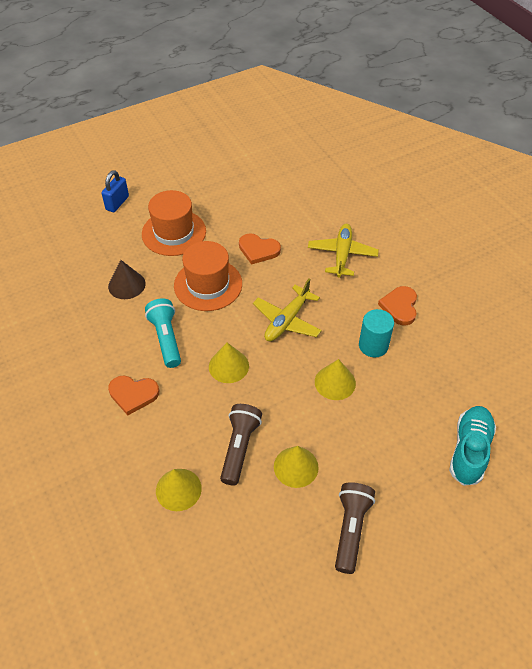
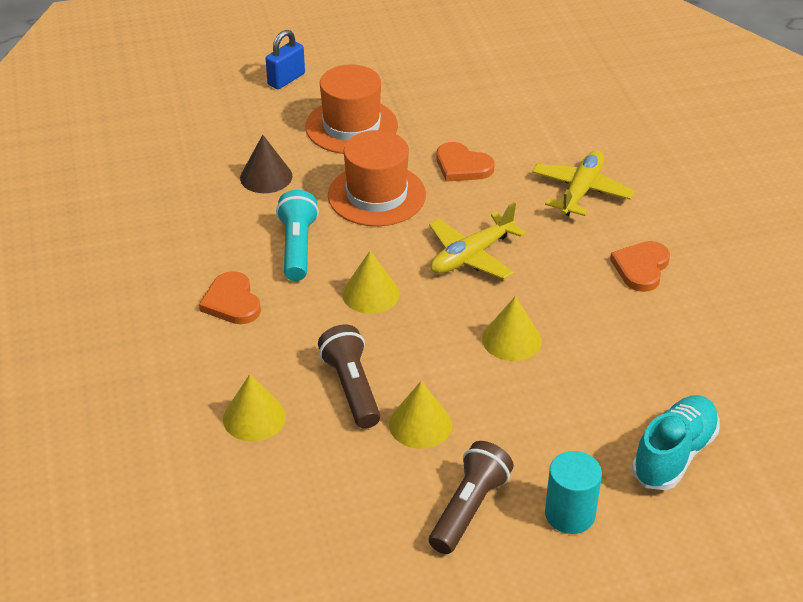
camera: 15 degrees right, 10 degrees down
orange heart [108,376,159,415] -> orange heart turned 45 degrees clockwise [199,271,261,324]
brown flashlight [220,404,262,486] -> brown flashlight turned 45 degrees counterclockwise [318,325,380,429]
turquoise cylinder [359,309,394,357] -> turquoise cylinder moved to [545,451,602,534]

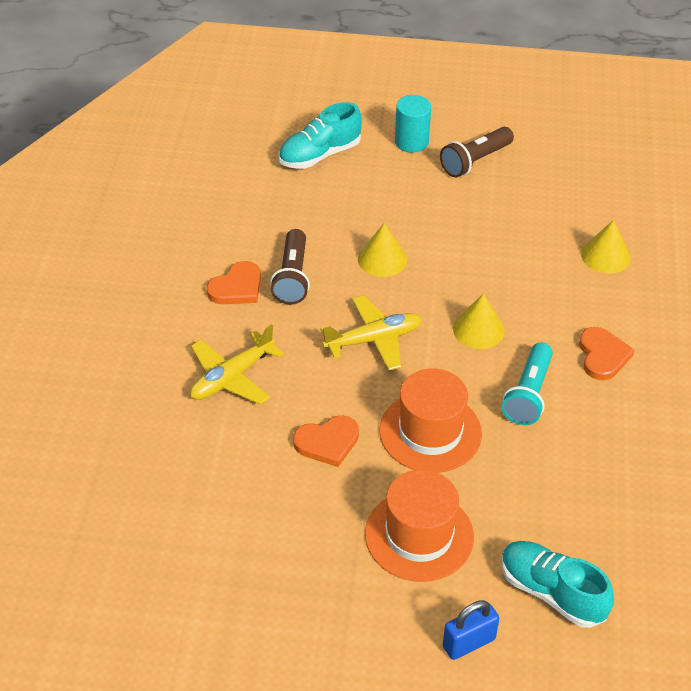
camera: 160 degrees left, 5 degrees up
brown cone [240,135,292,193] -> none
brown flashlight [318,325,380,429] -> brown flashlight moved to [270,229,310,305]
yellow cone [389,381,452,449] -> none
orange heart [437,142,494,182] -> orange heart turned 105 degrees clockwise [293,415,359,467]
none -> turquoise shoe [501,541,614,628]

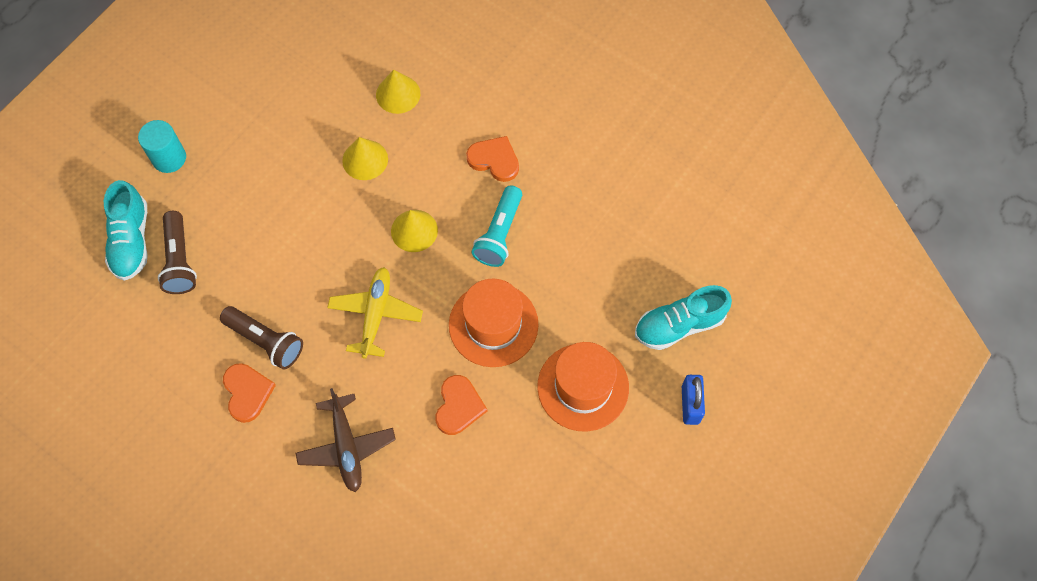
camera: 60 degrees left, 20 degrees up
yellow plane [190,324,284,405] -> brown plane [296,388,396,492]
yellow cone [358,223,407,277] -> yellow cone moved to [342,137,388,180]
brown flashlight [440,127,514,177] -> brown flashlight moved to [158,211,197,294]
turquoise flashlight [502,342,553,425] -> turquoise flashlight turned 60 degrees clockwise [472,186,522,267]

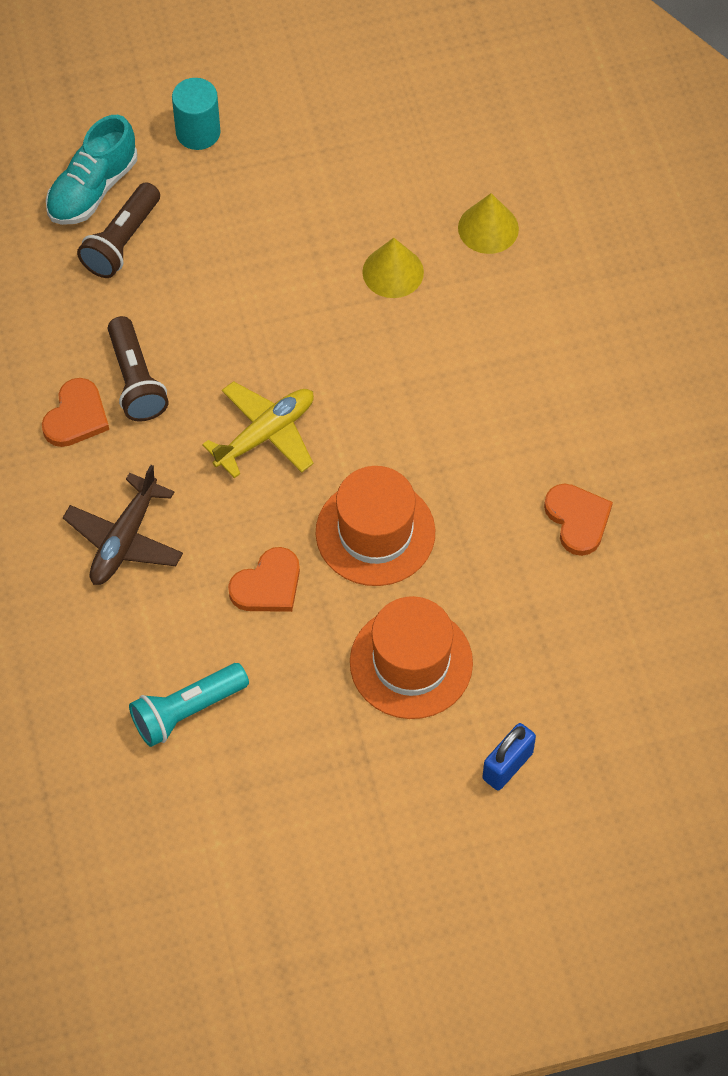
camera: 40 degrees right, 5 degrees down
yellow cone [391,210,438,252] -> none
orange heart [466,136,519,182] -> orange heart moved to [544,484,613,556]
turquoise flashlight [472,186,522,267] -> turquoise flashlight moved to [129,663,249,747]
turquoise shoe [635,285,732,350] -> none

